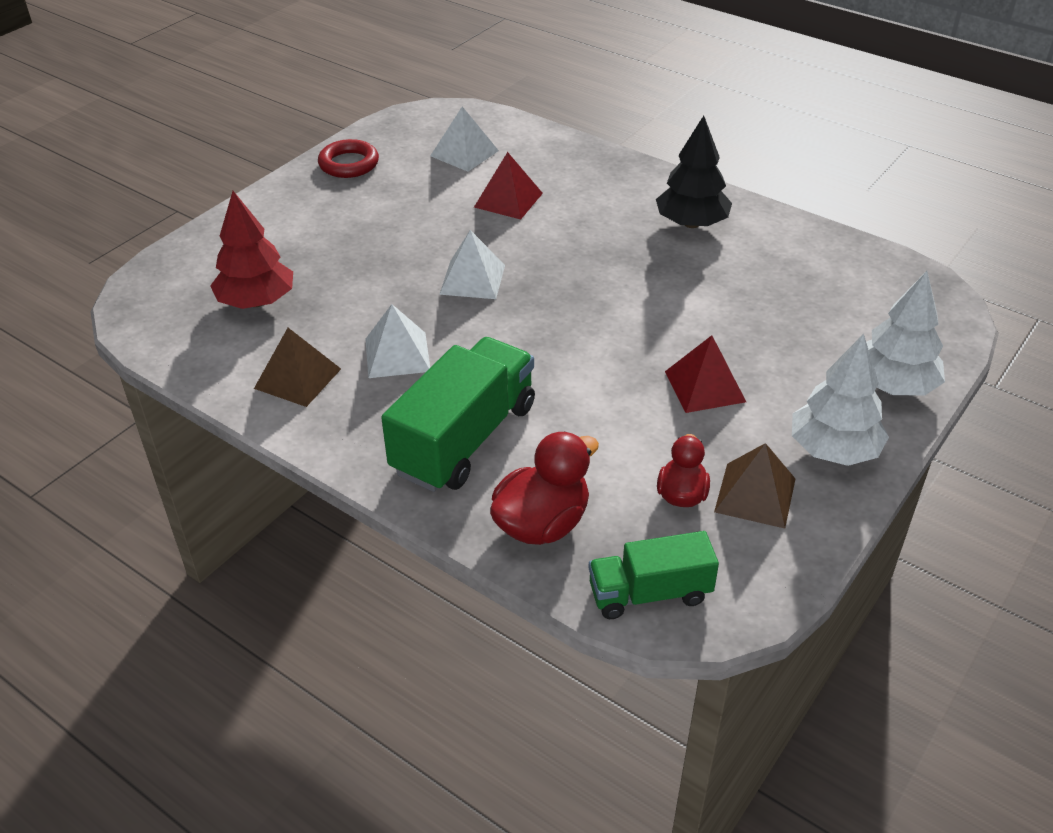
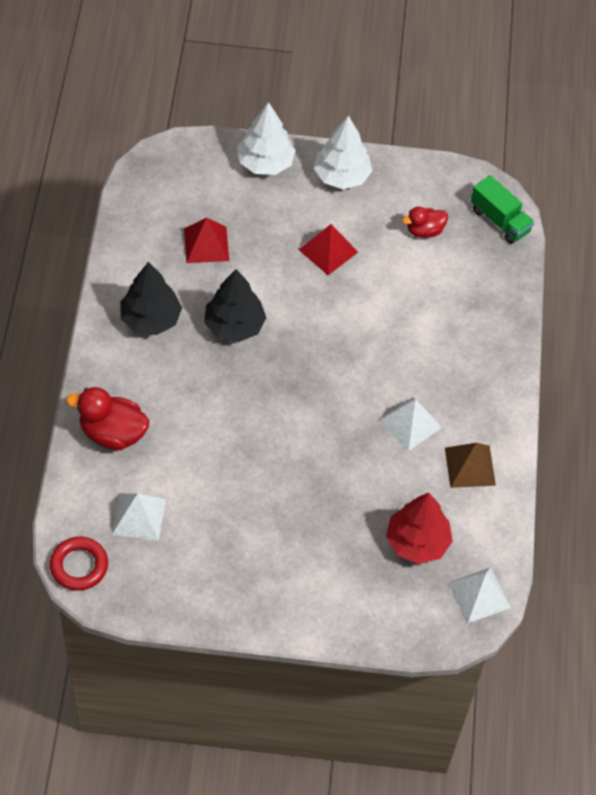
camera: 125 degrees left, 15 degrees up
red ring [318,139,379,178] -> red ring moved to [50,537,108,591]
green truck [381,337,535,492] -> none
white pyramid [439,230,505,299] -> white pyramid moved to [448,567,511,623]
red pyramid [474,152,543,220] -> red pyramid moved to [184,218,229,263]
red duck [490,431,599,545] -> red duck moved to [66,387,149,450]
brown pyramid [714,443,795,528] -> none
none -> black tree [204,269,266,342]

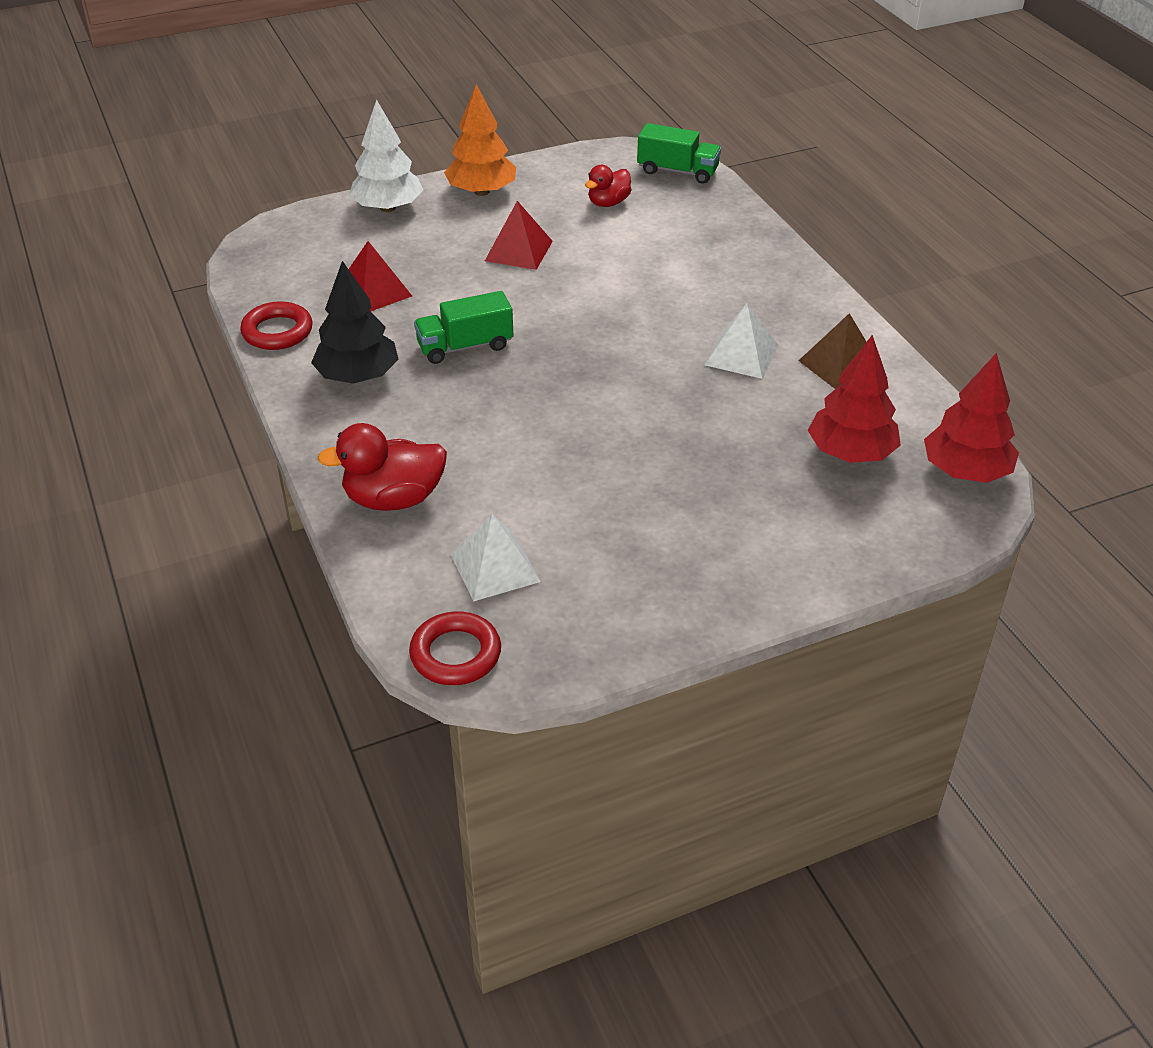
camera: 25 degrees left, 15 degrees down
black tree [204,269,266,342] -> green truck [414,291,513,364]
white tree [314,116,372,189] -> orange tree [444,84,516,196]
white pyramid [448,567,511,623] -> red tree [924,353,1019,483]
none -> red ring [240,301,313,350]

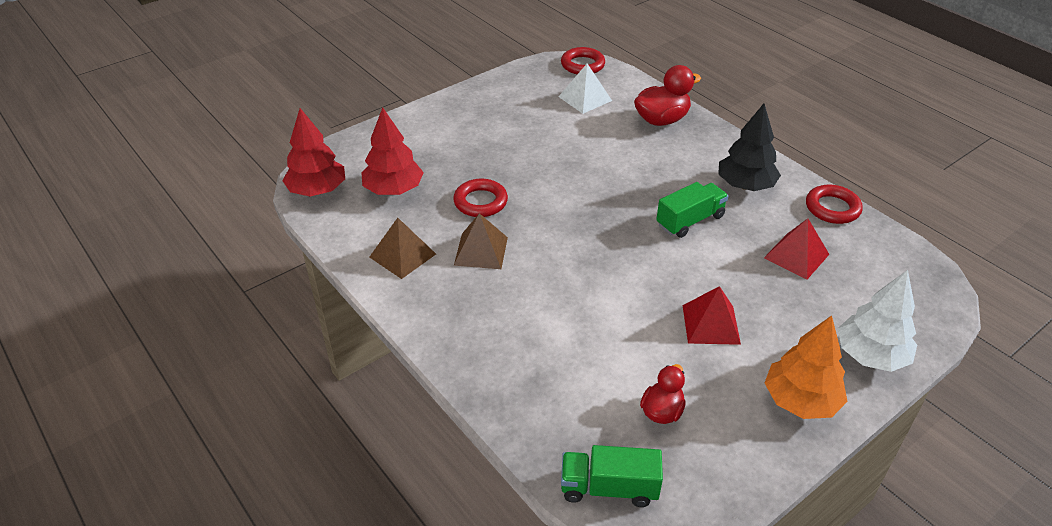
camera: 165 degrees right, 0 degrees up
white pyramid [705,303,779,379] -> brown pyramid [454,213,508,269]
none -> red ring [453,179,508,217]

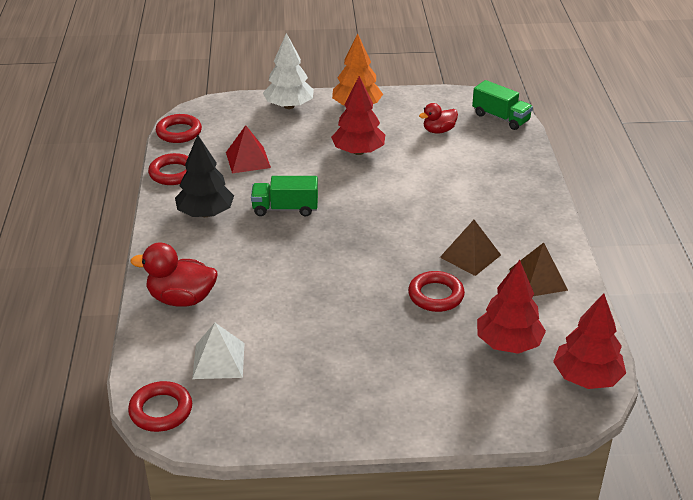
camera: 145 degrees left, 5 degrees down
red pyramid [683,286,741,345] -> red tree [331,76,385,155]
none -> red ring [156,114,202,143]

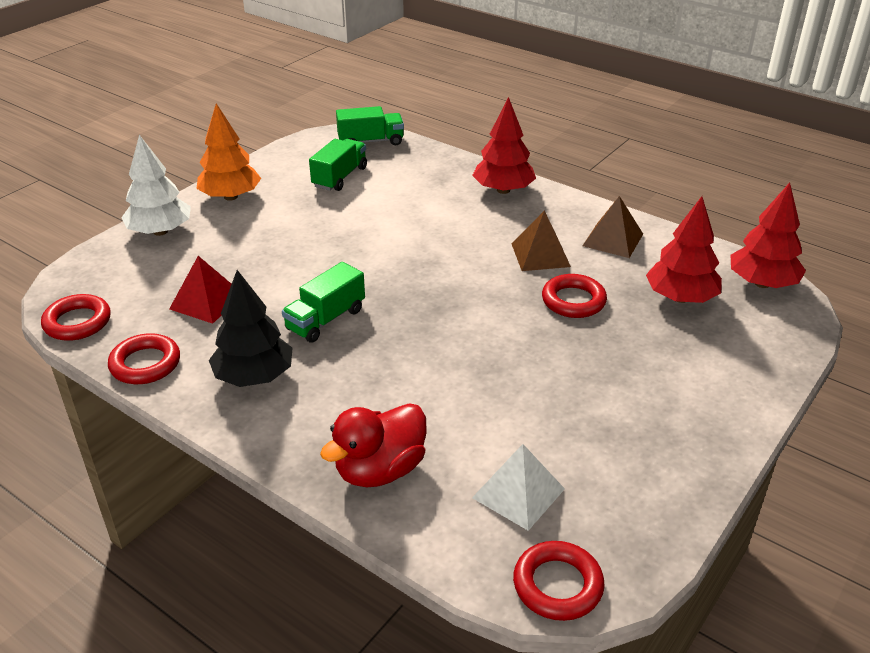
camera: 50 degrees left, 0 degrees up
red tree [331,76,385,155] -> red tree moved to [472,97,536,194]
red duck [419,103,458,134] -> green truck [309,139,367,191]

